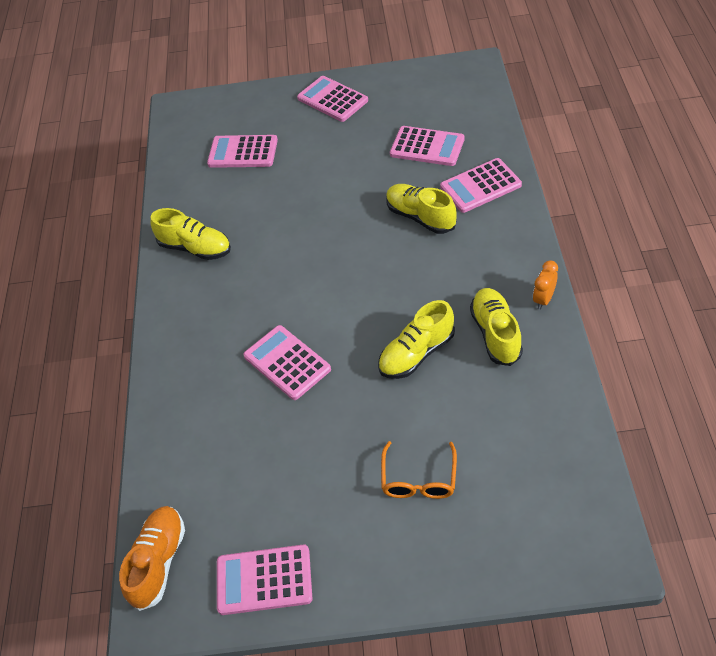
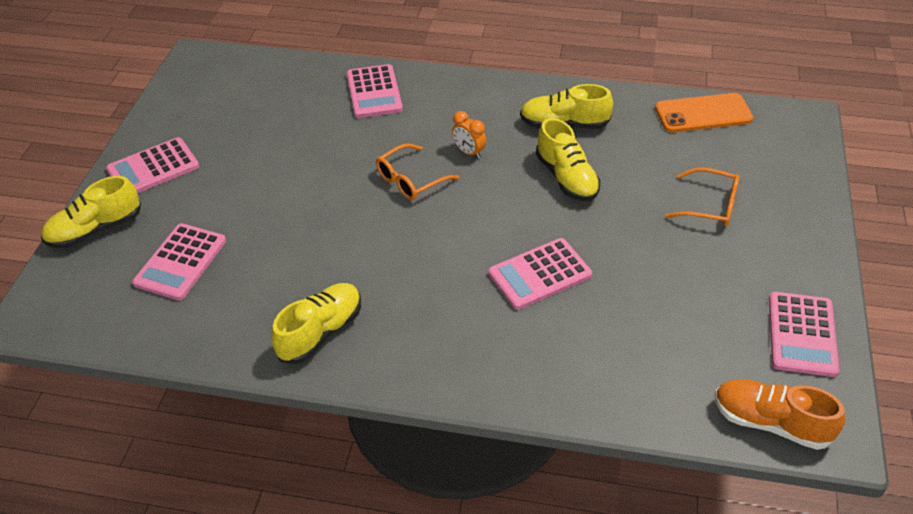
camera: 80 degrees left, 5 degrees down
yellow shoe [386,184,457,234] -> yellow shoe moved to [41,176,141,248]
pink calculator [390,126,465,166] -> none
orange clock [533,260,558,310] -> orange clock moved to [452,111,486,159]
none -> orange glasses [376,143,459,200]
none -> orange phone [655,93,753,132]

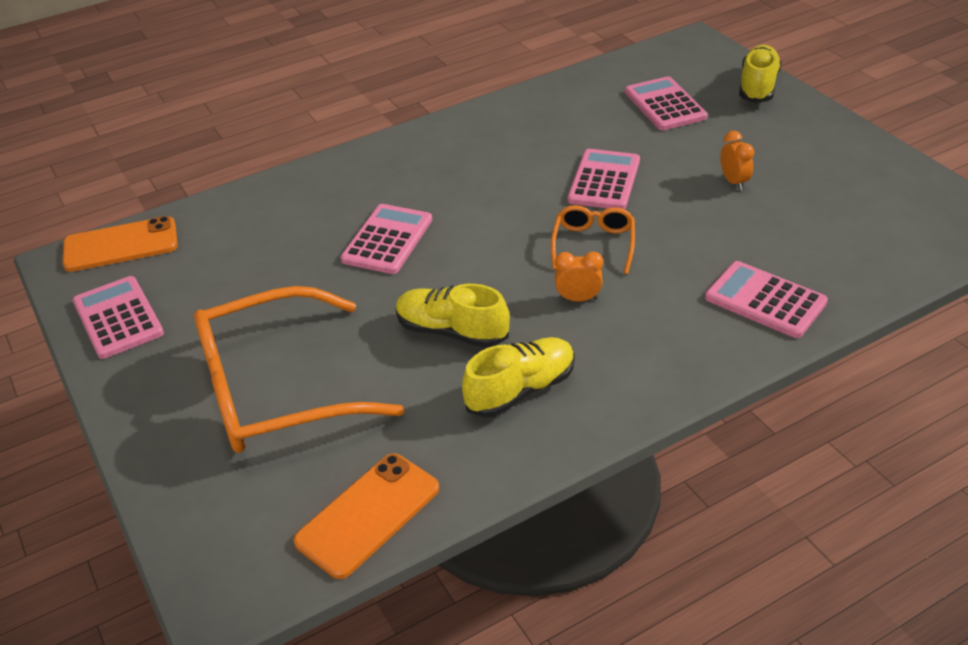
camera: 140 degrees right, 5 degrees down
pink calculator [106,137,199,193] -> pink calculator moved to [568,149,640,209]
yellow shoe [271,283,361,364] -> none
orange glasses [665,167,740,226] -> orange glasses [194,286,404,453], size x2.09
orange shoe [715,379,845,450] -> orange phone [63,216,178,272]
none -> orange clock [720,131,754,190]

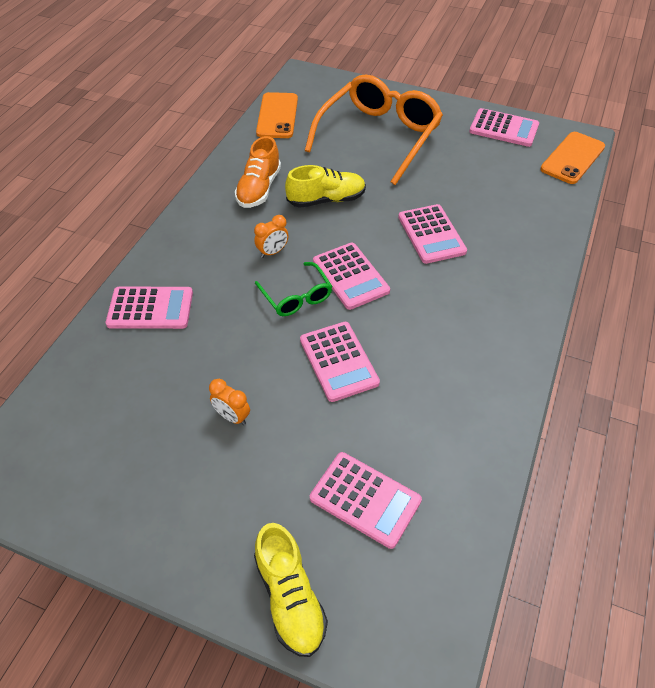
camera: 140 degrees right, 10 degrees up
yellow shoe [462,337,575,418] -> orange shoe [235,136,281,208]
orange glasses [551,205,635,274] -> green glasses [255,262,333,316]
none -> pink calculator [313,243,390,310]

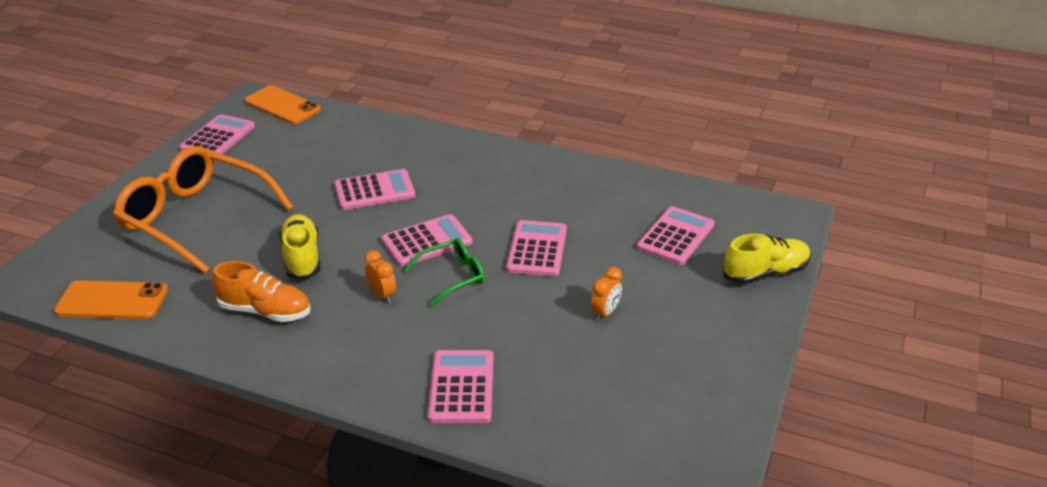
camera: 90 degrees left, 15 degrees down
pink calculator [300,322,380,402] -> pink calculator turned 60 degrees counterclockwise [506,220,567,277]

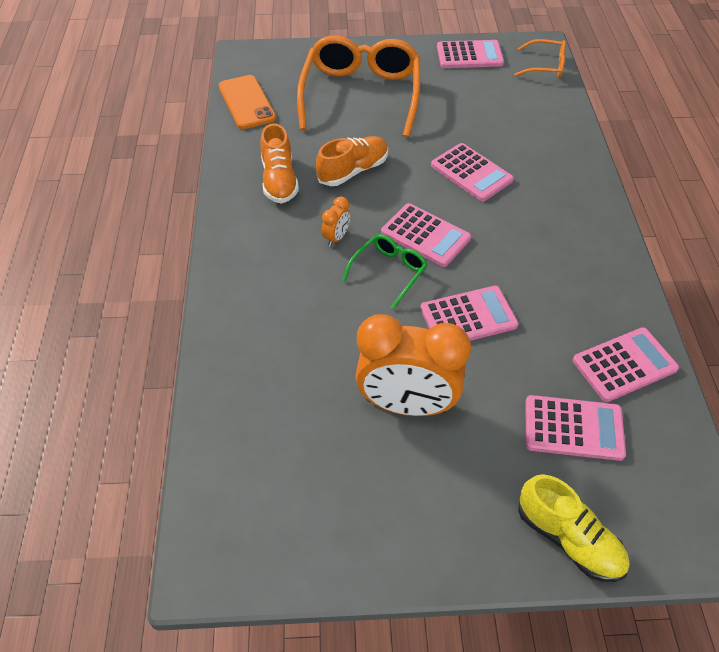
camera: 65 degrees right, 15 degrees up
orange phone [245,85,321,124] -> orange glasses [514,39,566,78]
yellow shoe [279,214,321,280] -> orange shoe [316,136,388,186]
green glasses [404,238,484,306] -> green glasses turned 90 degrees counterclockwise [342,234,427,309]
pink calculator [428,350,493,423] -> pink calculator moved to [573,327,679,402]
orange clock [590,267,622,321] -> orange clock [356,314,471,416], size x2.38

